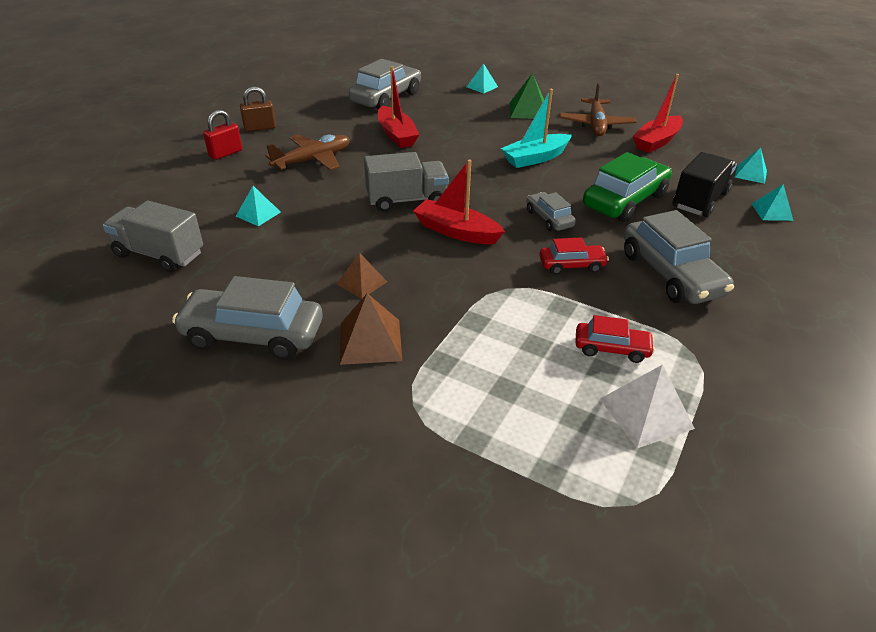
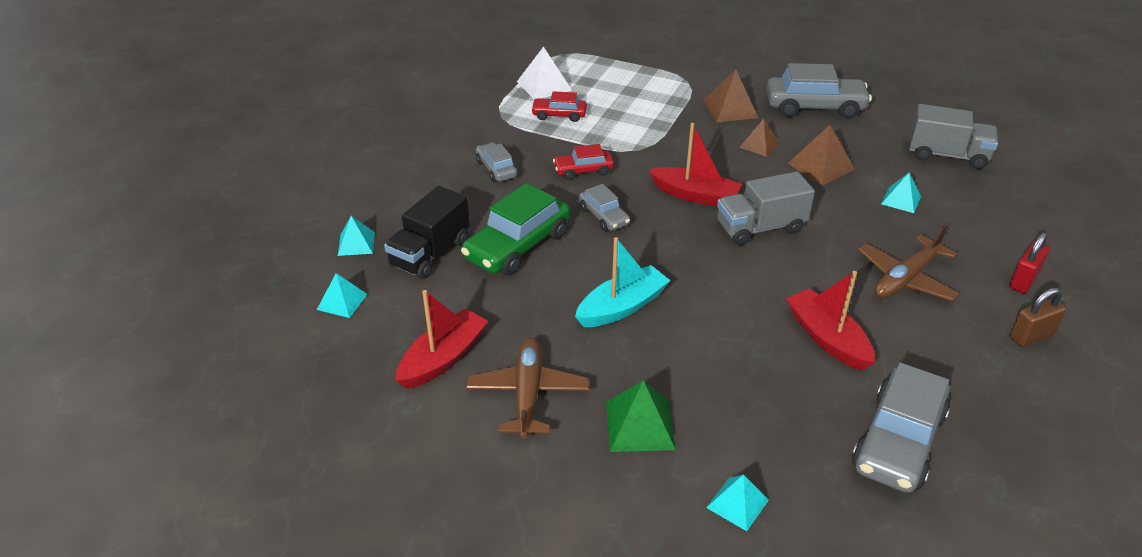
camera: 175 degrees right, 0 degrees up
grey car [624,210,734,304] -> grey car [476,143,517,182], size x0.54
none -> brown pyramid [788,125,855,185]

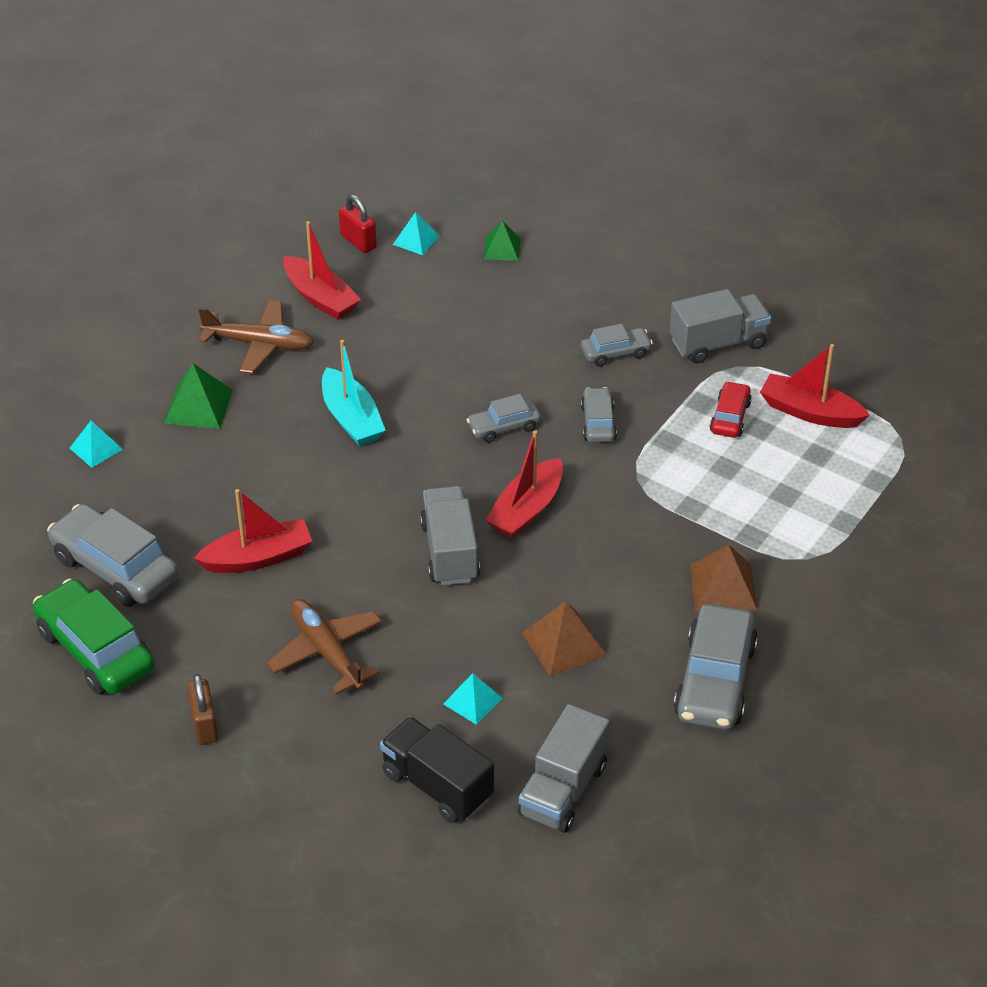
camera: 100 degrees right, 5 degrees up
turquoise pyramid [338,216,375,256] -> green pyramid [484,221,521,261]
black truck [384,186,470,279] -> black truck moved to [380,717,494,823]
green car [461,183,570,275] -> green car moved to [33,579,155,695]
white pyramid [517,47,572,100] -> red boat [760,344,870,428]
red car [553,144,614,180] -> grey car [581,387,617,443]
brown pyramid [739,119,779,157] -> none
red padlock [1009,232,1050,294] -> red padlock moved to [339,195,377,253]
none -> grey truck [670,289,771,363]

